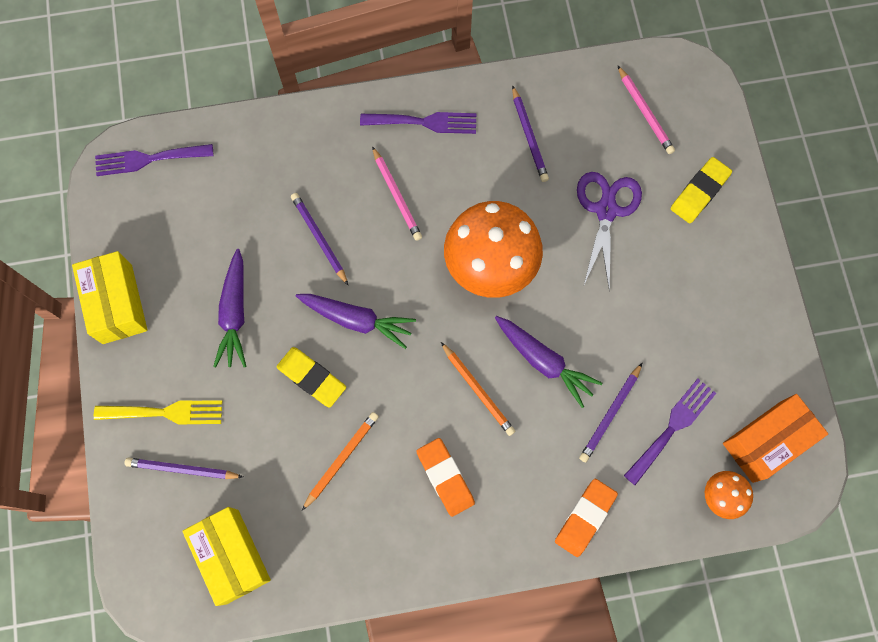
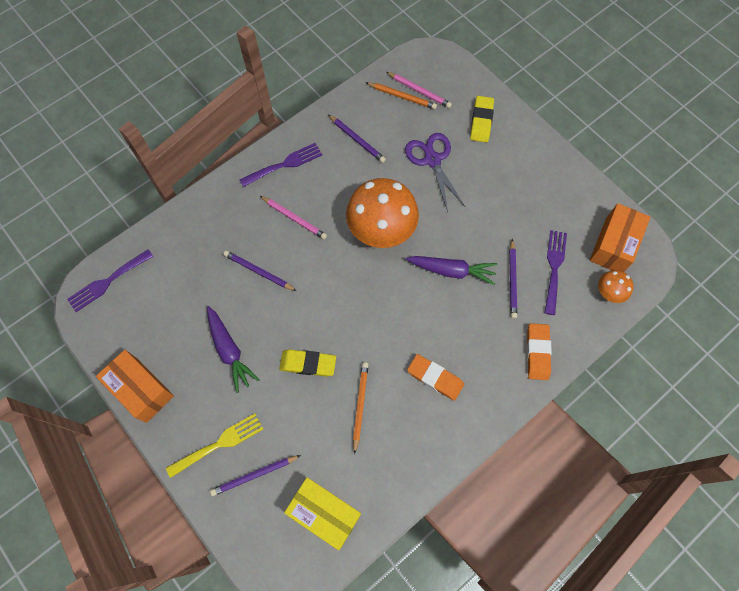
camera: 30 degrees left, 5 degrees down
yellow box [72,251,148,344] -> orange box [96,350,174,423]
purple carrot [296,294,416,349] -> none
orange pencil [441,342,515,436] -> orange pencil moved to [365,82,437,109]

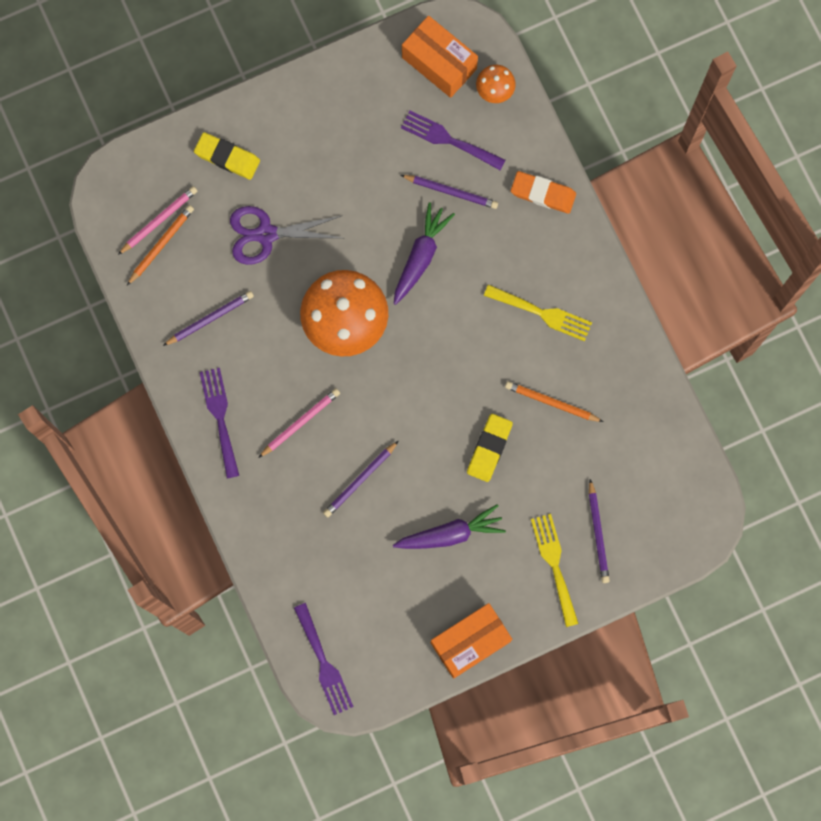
camera: 75 degrees left, 10 degrees up
yellow box [284,477,361,550] -> none
orange eraser [407,354,464,401] -> yellow fork [484,284,592,341]

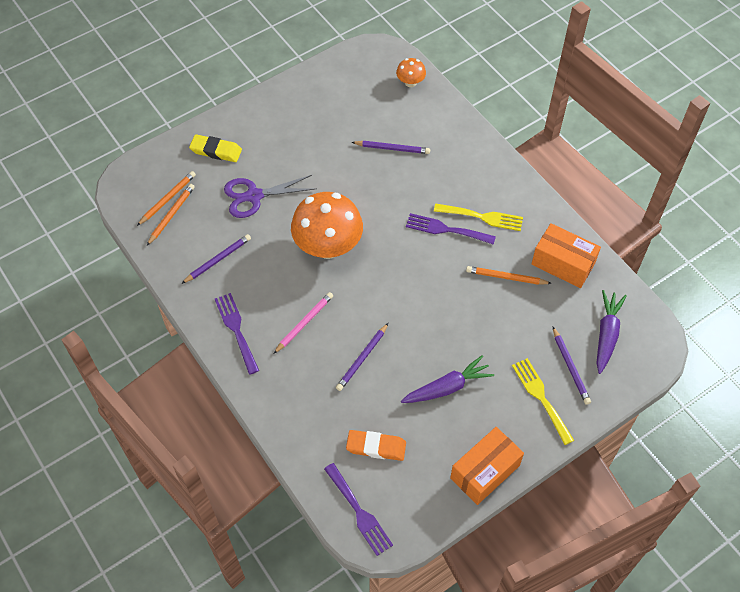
camera: 10 degrees left, 20 degrees down
pink pencil [118,186,197,255] -> orange pencil [137,171,196,226]
purple carrot [394,202,455,305] -> purple carrot moved to [596,290,627,374]
purple fork [401,111,505,170] -> purple fork moved to [406,213,496,245]
orange box [402,15,478,98] -> orange box moved to [531,223,601,288]
yellow eraser [467,414,513,482] -> none
orange eraser [511,171,576,214] -> orange eraser moved to [346,430,406,461]

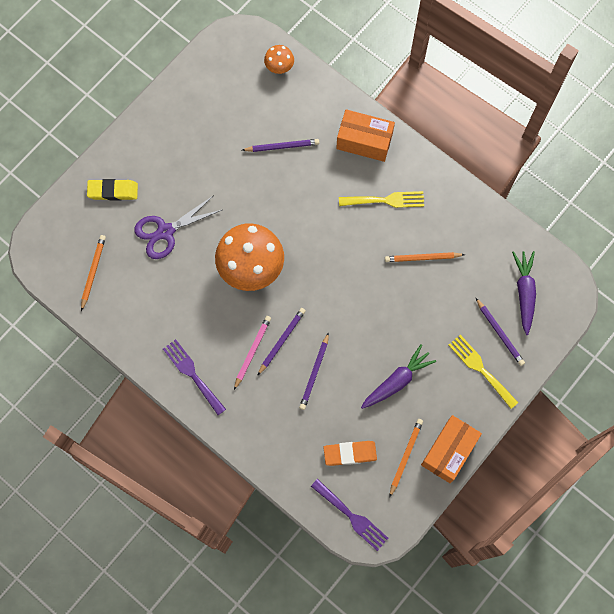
camera: 15 degrees left, 15 degrees up
orange pencil [137,171,196,226] -> orange pencil moved to [389,419,423,498]
purple pencil [181,234,251,284] -> purple pencil moved to [257,308,306,376]
purple fork [406,213,496,245] -> none
orange box [531,223,601,288] -> orange box moved to [336,109,395,162]

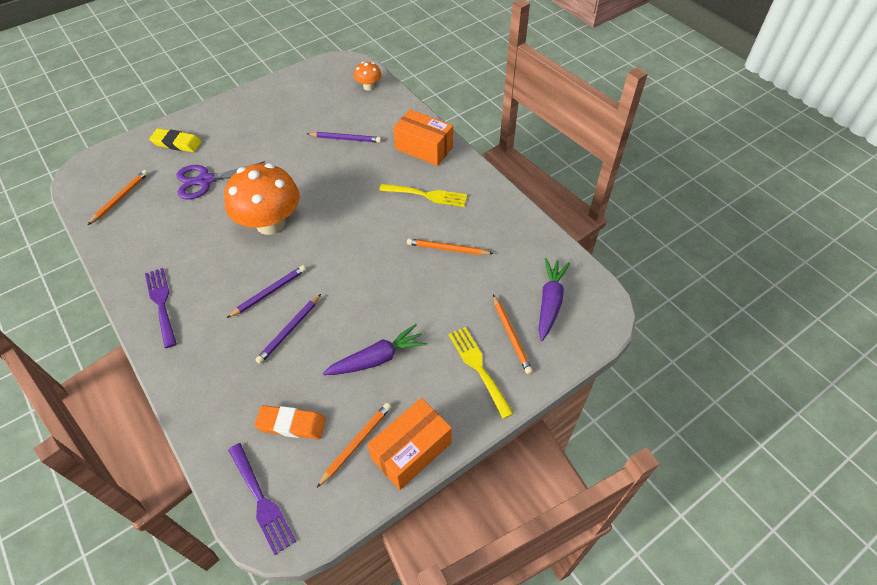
camera: 15 degrees right, 20 degrees down
pink pencil [234,316,271,390] -> none
purple pencil [476,298,525,366] -> orange pencil [493,295,533,374]

